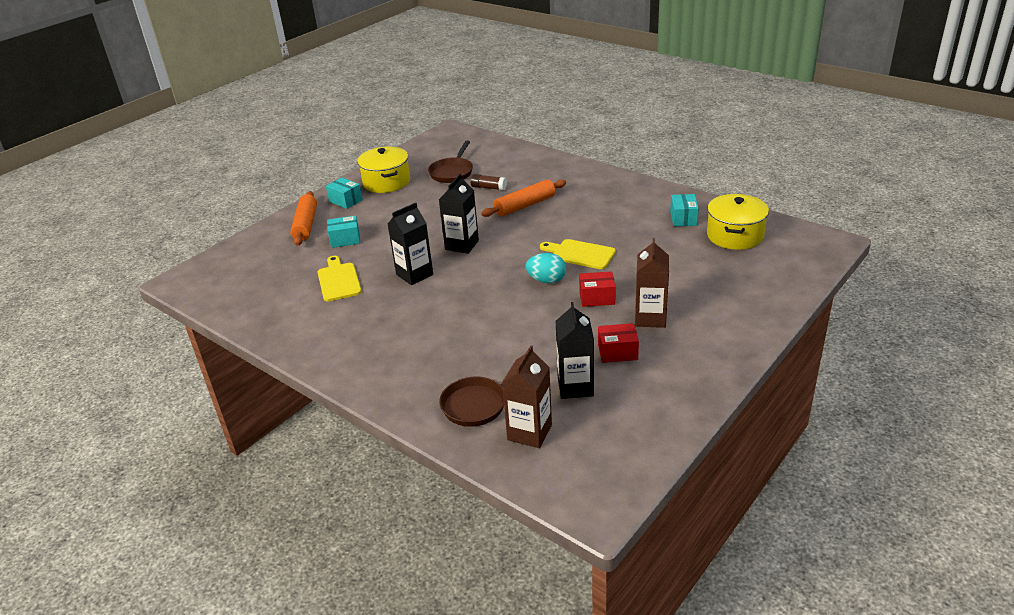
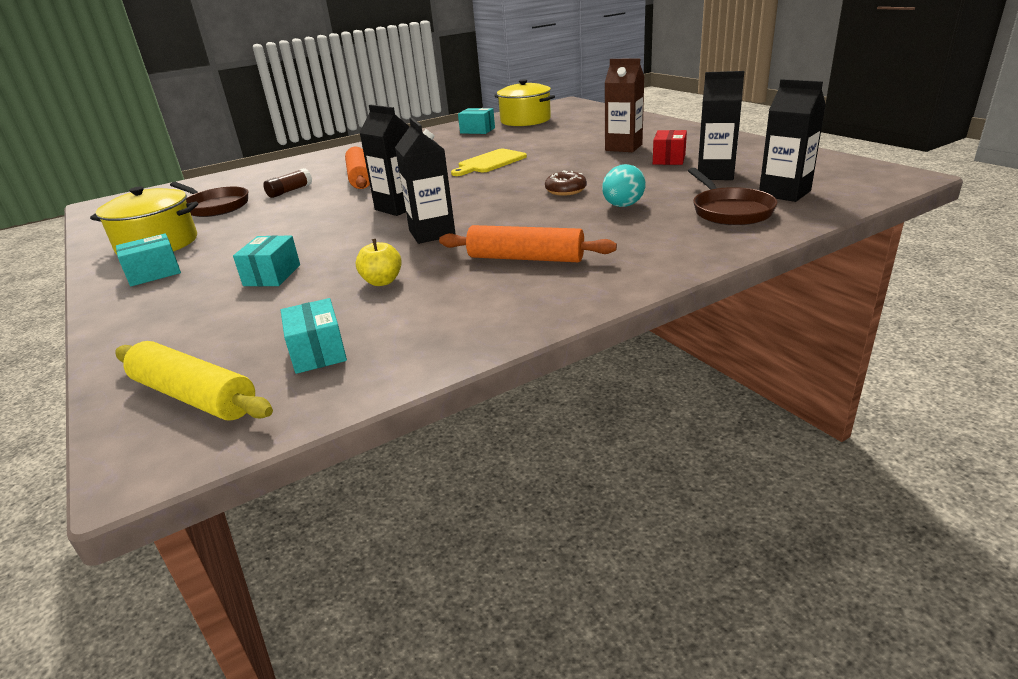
camera: 70 degrees left, 5 degrees down
orange rolling pin [290,191,317,246] -> orange rolling pin moved to [439,225,617,262]
yellow cutting board [317,256,362,302] -> yellow apple [356,239,402,286]
brown carton [502,345,552,448] -> black carton [759,79,826,202]
turquoise egg [526,253,566,284] -> turquoise egg moved to [602,164,646,207]
red box [579,271,616,307] -> none
none -> yellow rolling pin [115,341,273,420]
none -> turquoise box [281,298,347,374]
none -> brown donut [545,170,587,196]

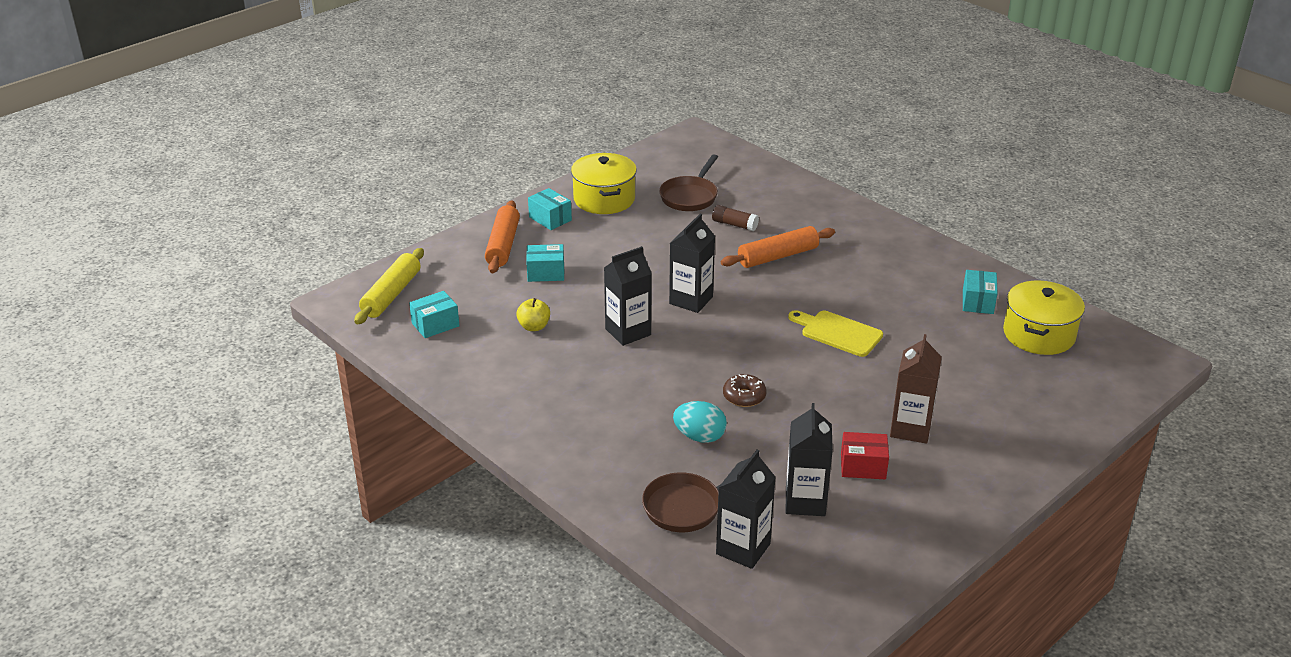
camera: 75 degrees right, 5 degrees up
orange rolling pin [439,225,617,262] -> orange rolling pin moved to [485,200,520,273]

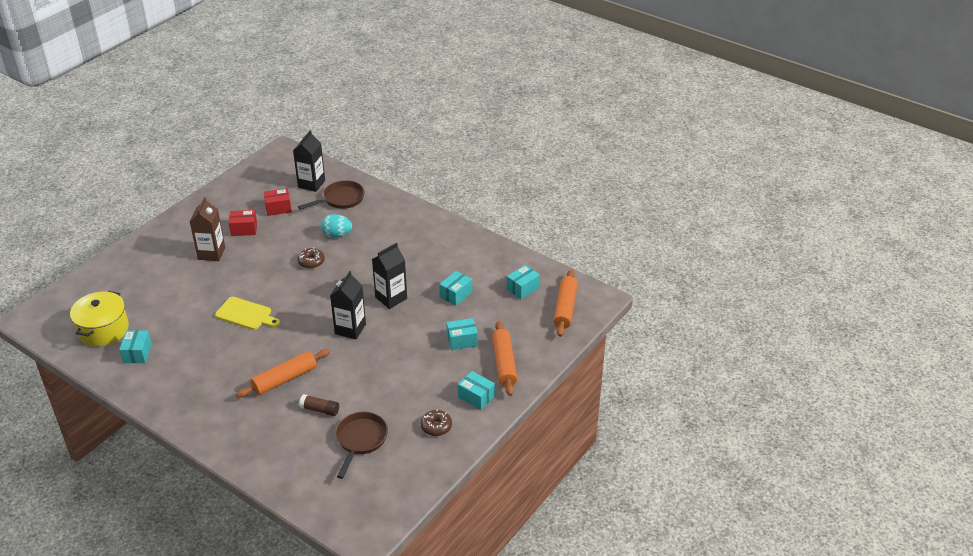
camera: 170 degrees right, 5 degrees up
yellow rolling pin [354,248,424,324] -> orange rolling pin [553,269,578,337]
yellow apple [516,298,550,331] -> turquoise box [439,271,472,306]
yellow pot [571,153,637,214] -> brown donut [421,409,452,436]
black carton [786,403,833,516] -> red box [264,188,292,216]

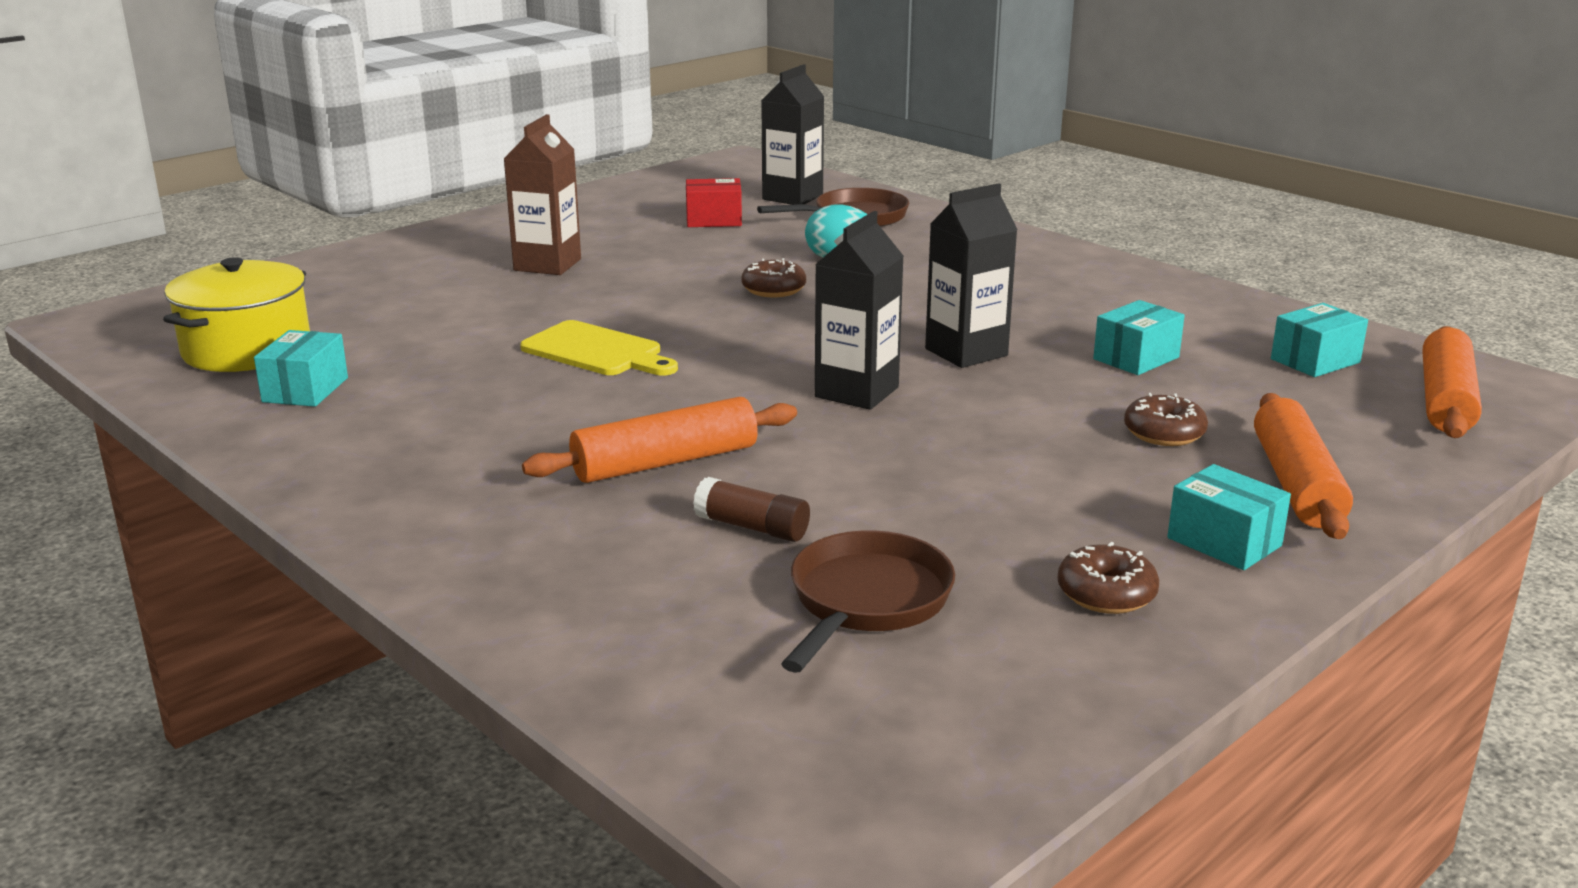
camera: 10 degrees right, 15 degrees down
red box [229,210,257,236] -> none
turquoise box [446,318,478,350] -> brown donut [1124,393,1208,446]

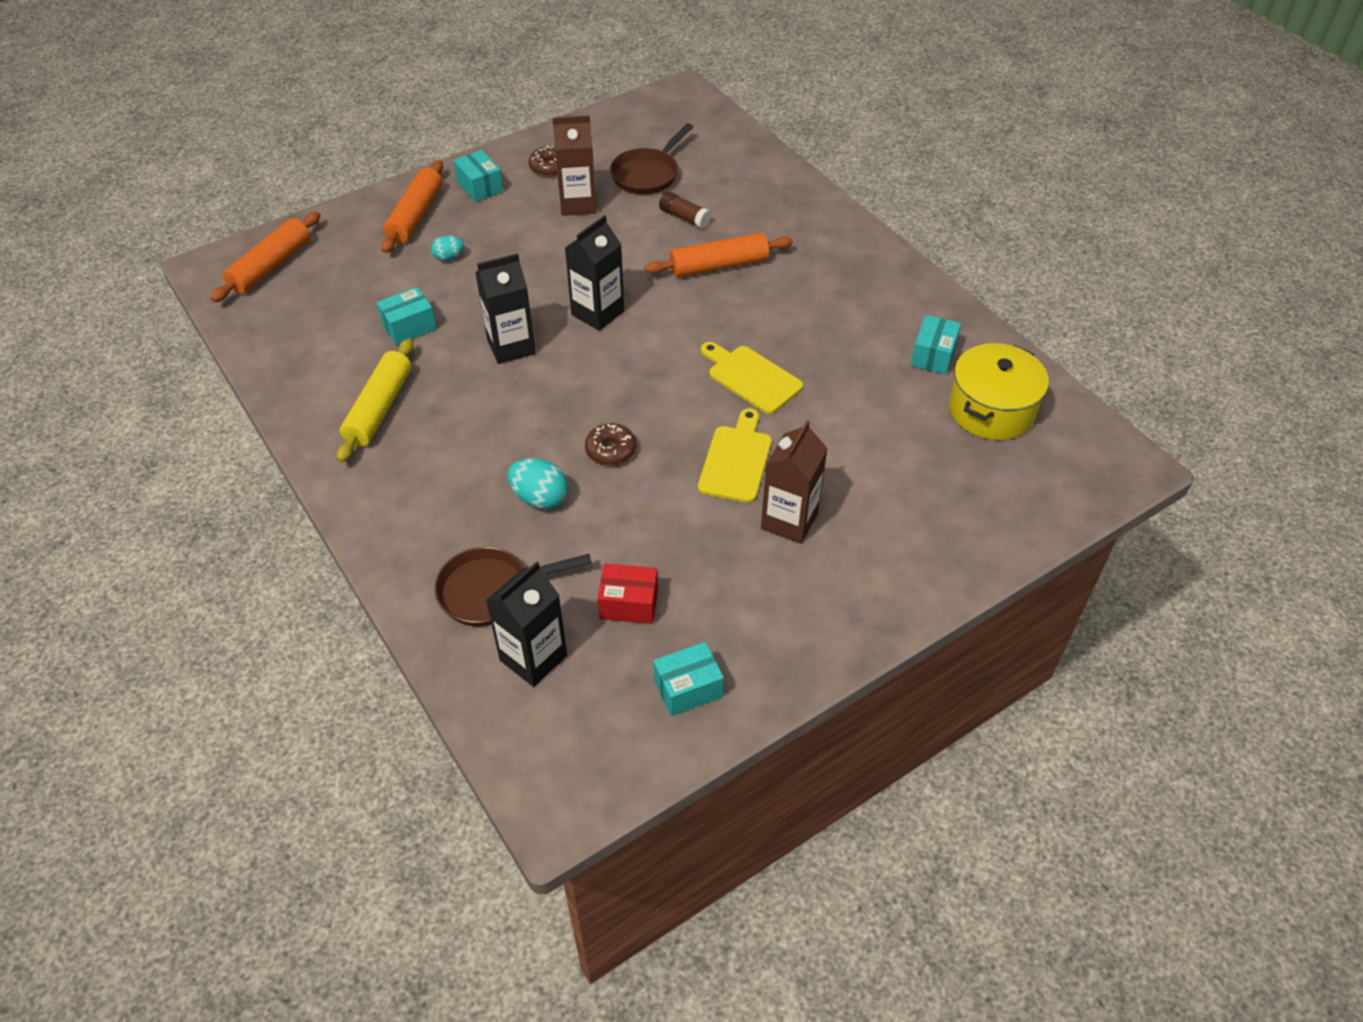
camera: 170 degrees left, 25 degrees up
brown donut [1124,393,1208,446] -> turquoise egg [431,236,464,261]
turquoise box [1271,303,1368,377] -> turquoise box moved to [653,642,724,716]
none -> yellow rolling pin [337,338,413,463]
none -> brown carton [552,115,597,216]
none -> yellow cutting board [698,408,772,503]

